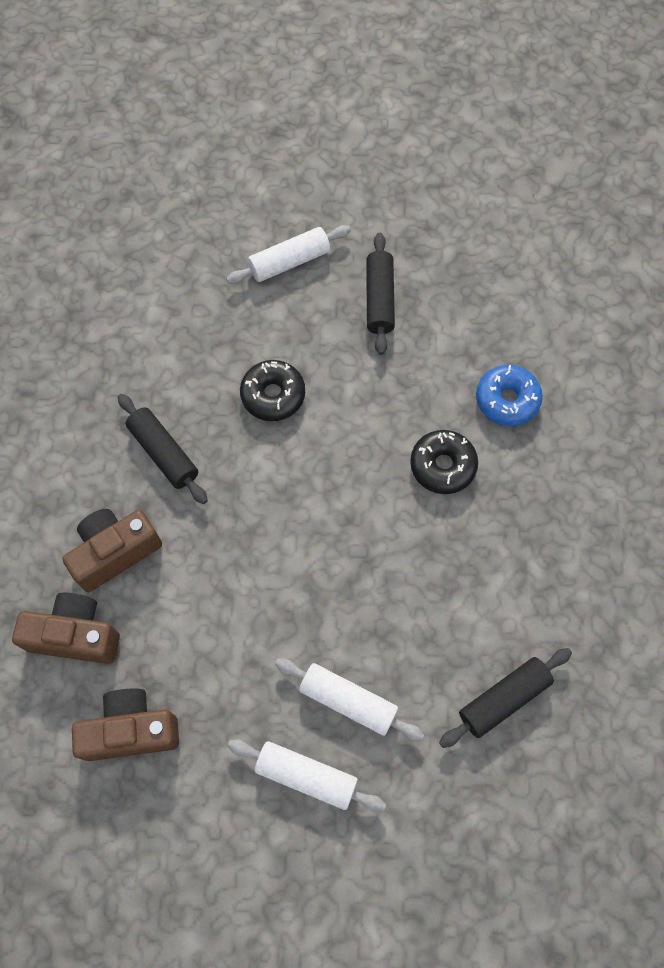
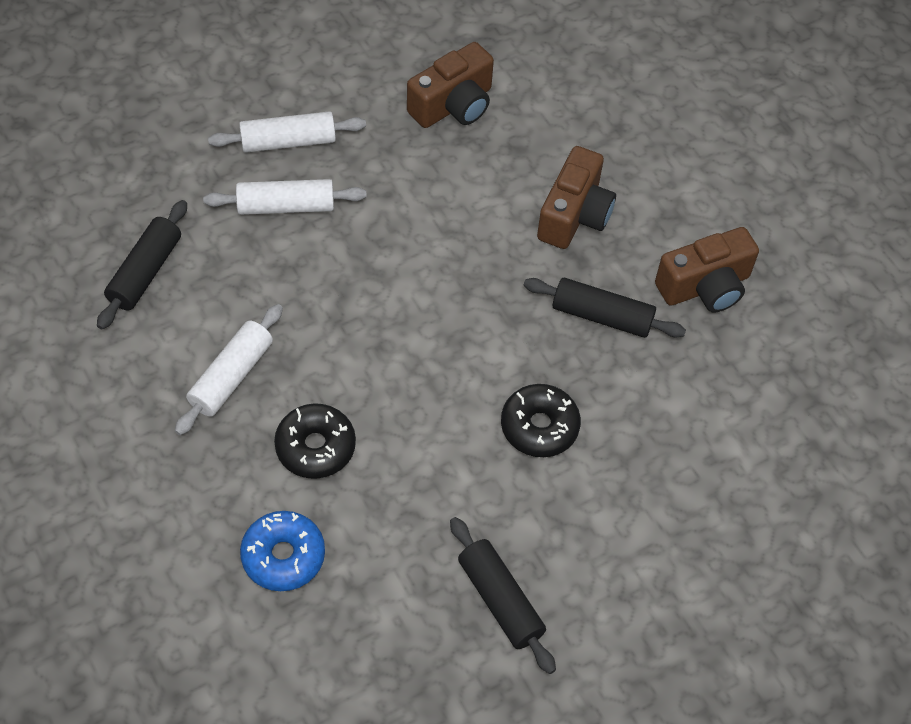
camera: 145 degrees right, 10 degrees down
brown camera [12,593,120,664] -> brown camera moved to [655,227,759,313]
white rolling pin [226,225,351,284] -> white rolling pin moved to [175,304,283,435]

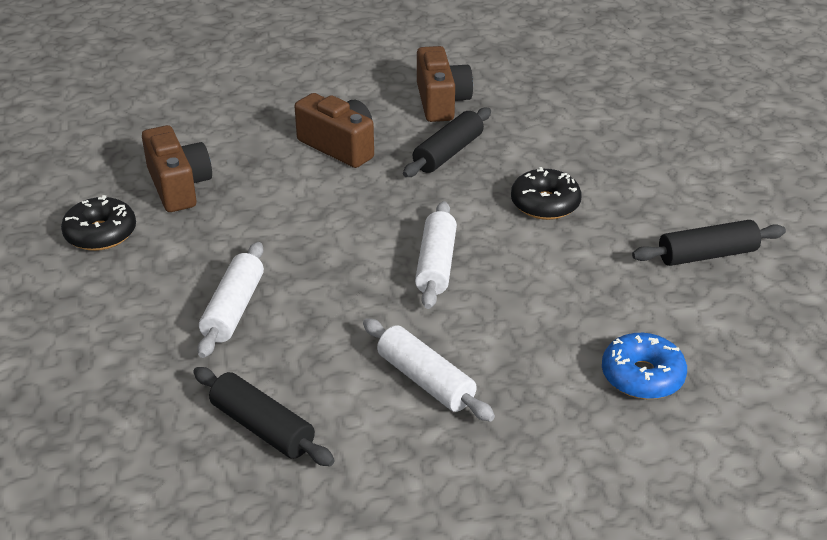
camera: 70 degrees left, 20 degrees down
white rolling pin [208,111,366,153] -> white rolling pin moved to [415,201,457,309]
black donut [274,403,356,479] -> black donut moved to [61,195,136,251]

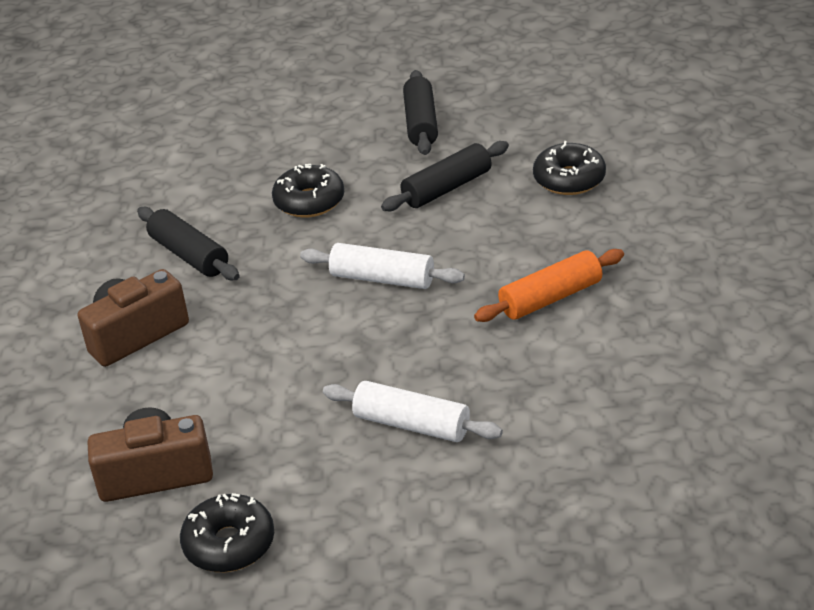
camera: 75 degrees left, 0 degrees up
black rolling pin [193,367,335,466] -> black rolling pin moved to [381,141,509,211]
white rolling pin [363,318,495,422] -> orange rolling pin [474,249,624,322]
brown camera [417,46,473,122] -> none
blue donut [602,333,687,399] -> black donut [533,141,606,195]

